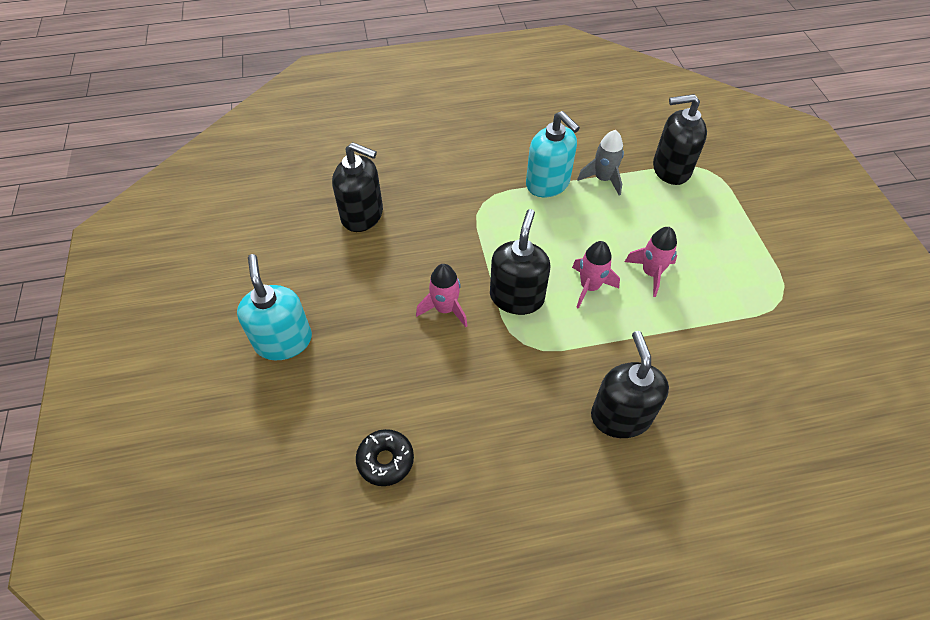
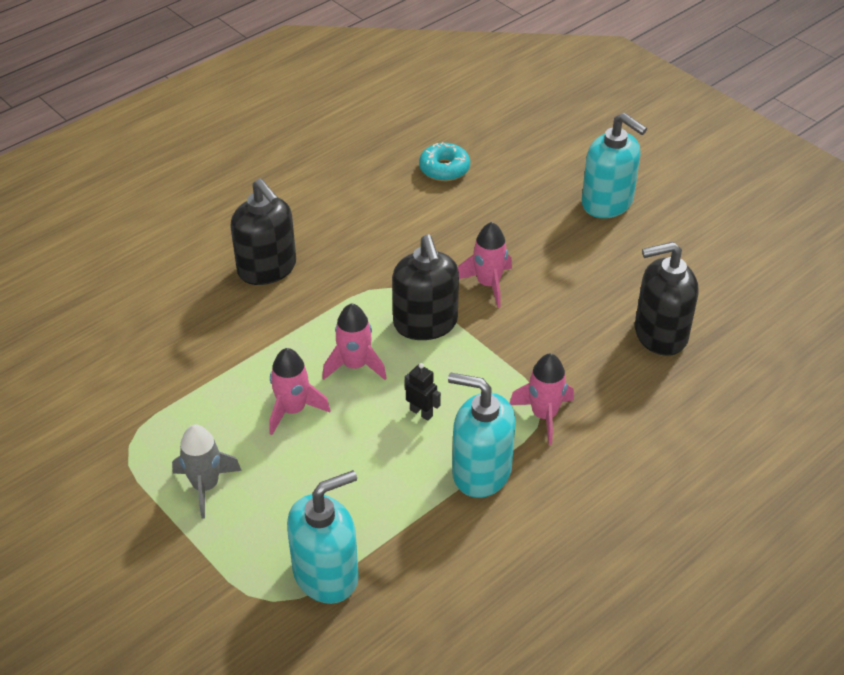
camera: 150 degrees right, 10 degrees down
black donut [356,429,414,486] -> turquoise donut [419,142,470,181]
grey rocket [577,130,624,196] -> grey rocket moved to [172,424,242,518]
black soap dispenser [653,94,707,185] -> turquoise soap dispenser [287,470,359,604]
none -> black robot [404,363,441,421]
none -> pink rocket [510,353,574,445]

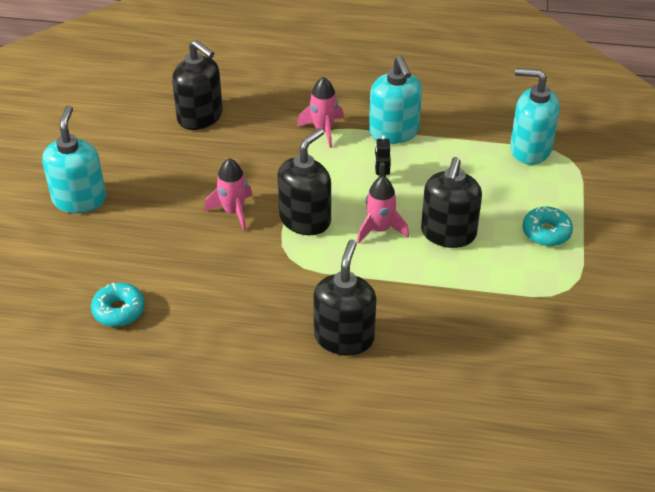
camera: 130 degrees left, 0 degrees up
grey rocket [172,424,242,518] -> turquoise donut [522,206,573,246]
pink rocket [270,348,330,435] -> black soap dispenser [421,157,482,248]

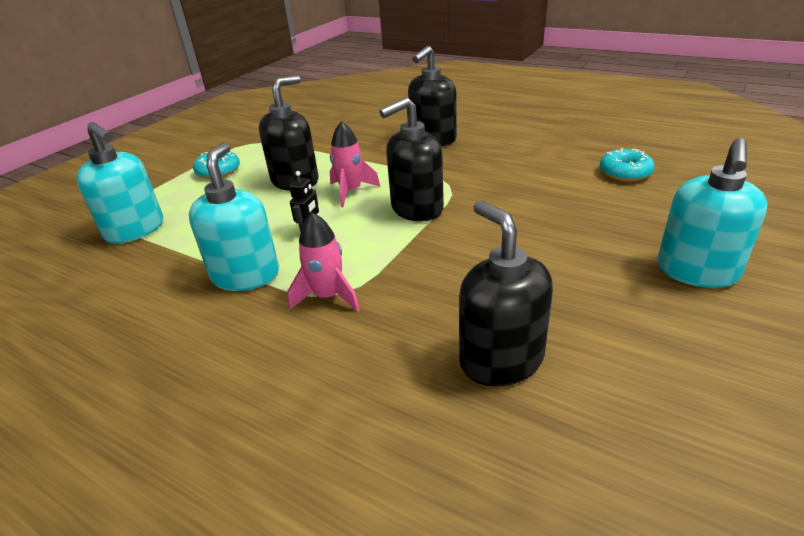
camera: 155 degrees left, 10 degrees down
pink rocket [204,158,252,231] -> none

